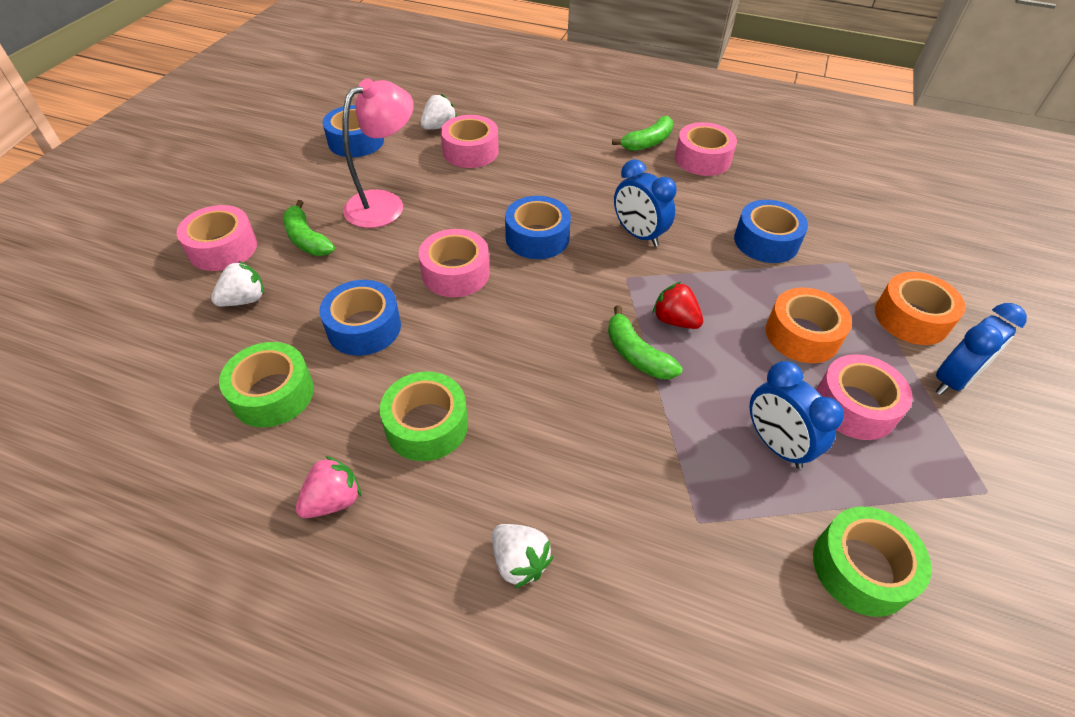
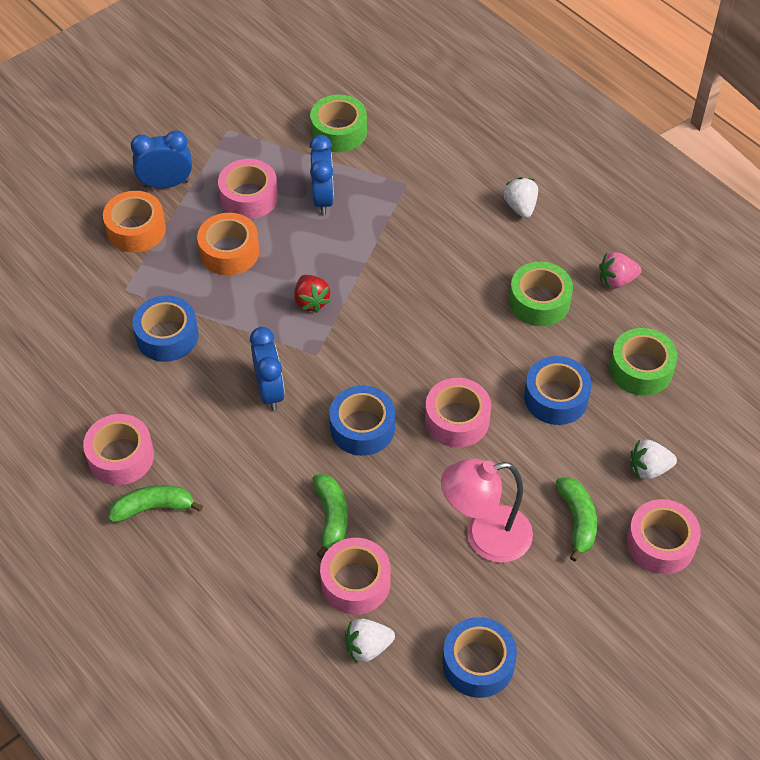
camera: 150 degrees left, 5 degrees up
green banana [608,305,683,379] -> green banana moved to [312,474,348,558]

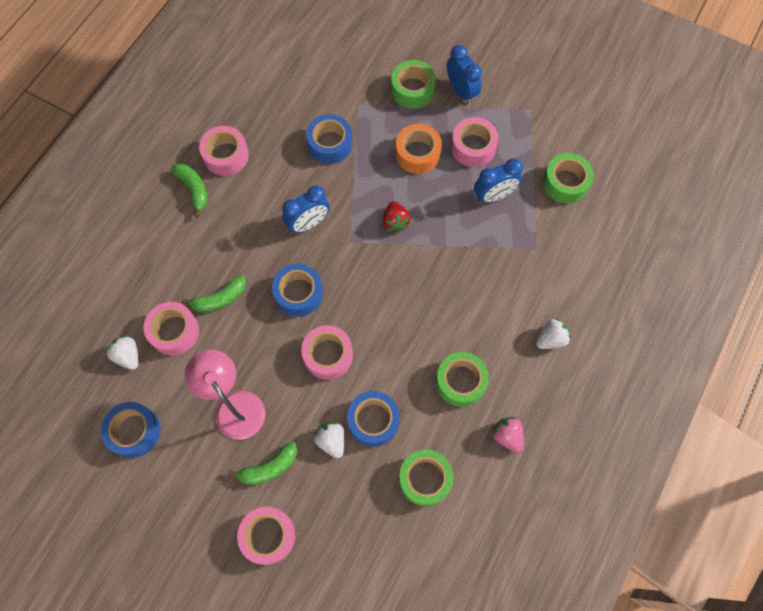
camera: 70 degrees right, 15 degrees up
orange tape [103,191,166,253] -> green tape [391,60,436,109]
red strawberry [294,275,331,313] -> red strawberry turned 60 degrees counterclockwise [383,201,411,233]
white strawberry [631,439,677,480] -> white strawberry moved to [314,422,345,458]

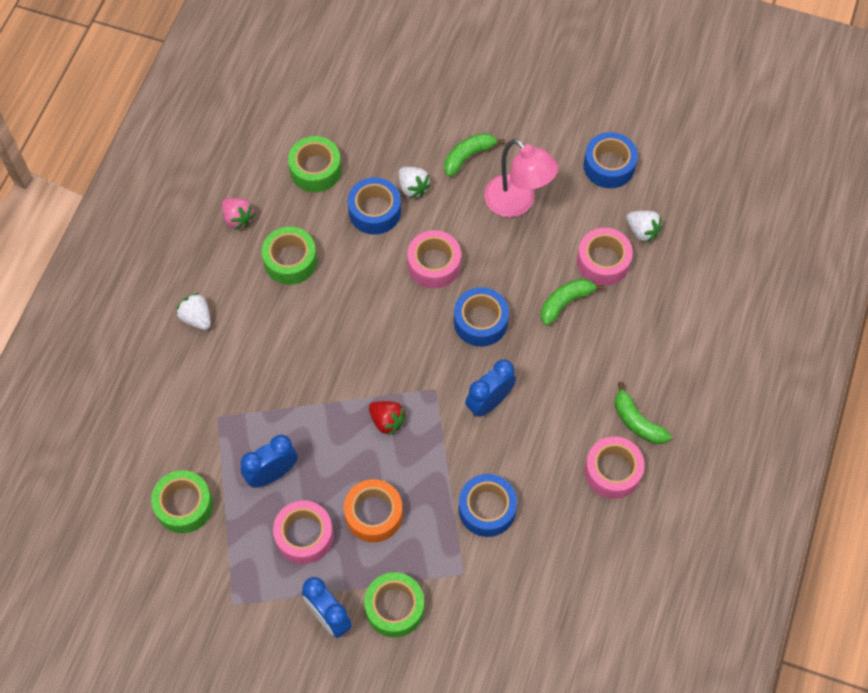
camera: 170 degrees right, 5 degrees down
pink tape [237,507,295,565] -> none
red strawberry [383,201,411,233] -> red strawberry turned 150 degrees clockwise [369,401,406,436]
white strawberry [536,318,571,349] -> white strawberry turned 90 degrees clockwise [176,293,211,330]

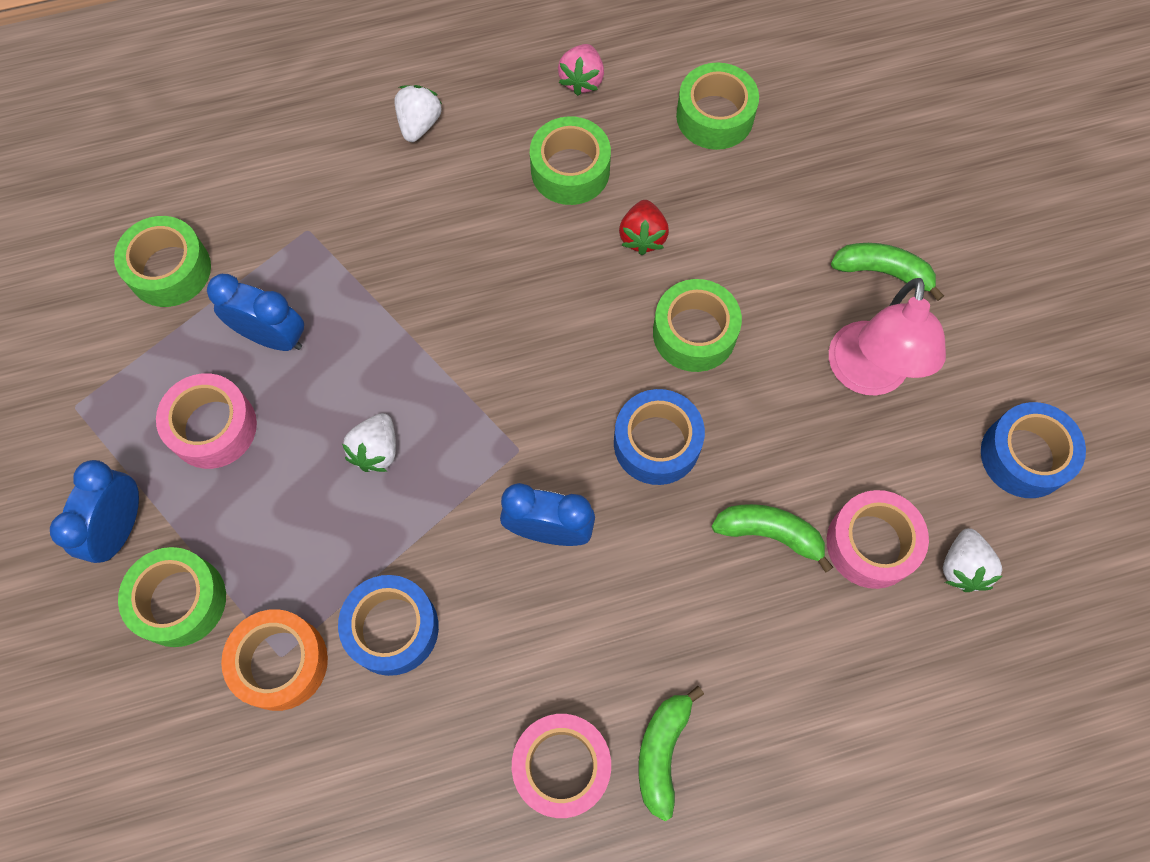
camera: 55 degrees right, 5 degrees up
orange tape [344,479,403,542] -> orange tape moved to [221,609,328,711]
blue tape [348,177,401,235] -> none
red strawberry [369,401,406,436] -> red strawberry moved to [619,200,669,255]
white strawberry [398,167,431,199] -> white strawberry moved to [342,413,396,472]
pink tape [407,230,461,288] -> green tape [653,279,742,372]

